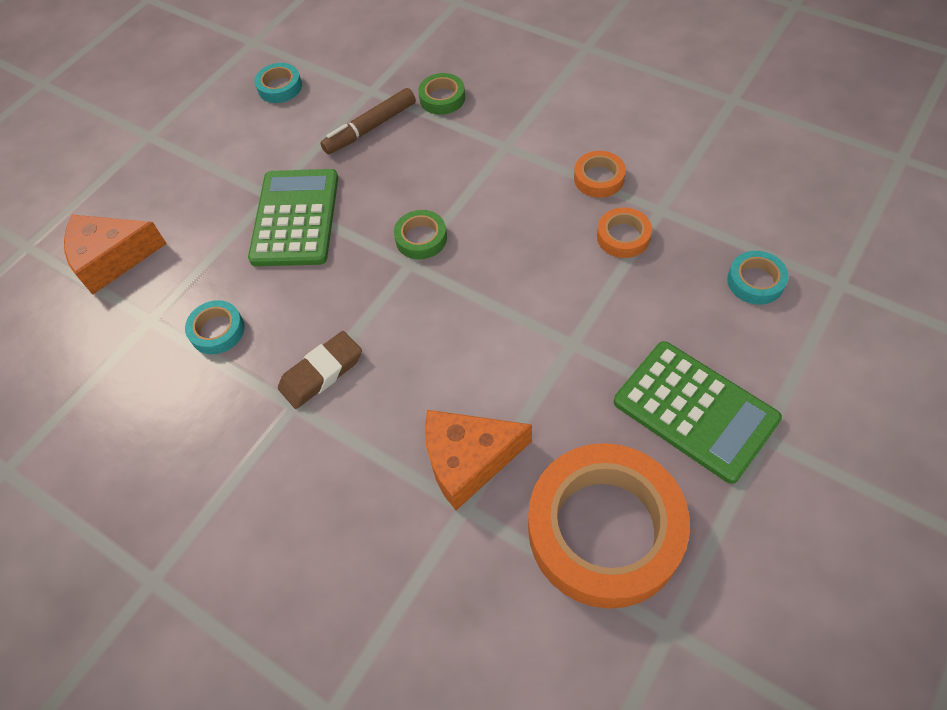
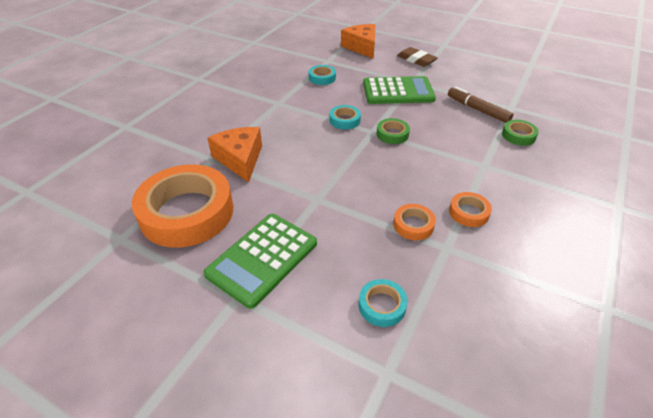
camera: 80 degrees right, 15 degrees down
turquoise tape [255,63,302,103] -> turquoise tape moved to [330,105,361,129]
brown eraser [278,331,362,409] -> brown eraser moved to [397,47,438,67]

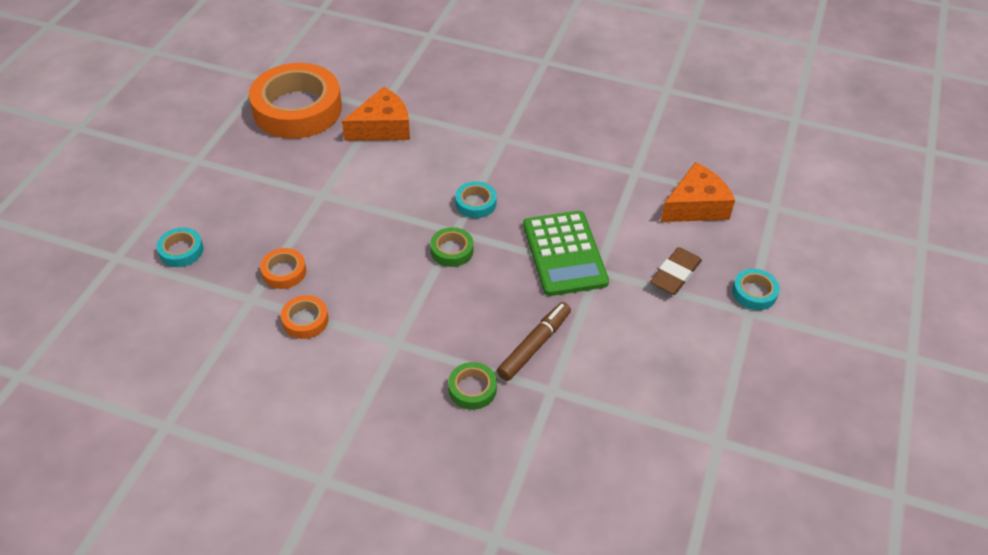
camera: 80 degrees right, 5 degrees up
green calculator [204,214,317,309] -> none
turquoise tape [308,65,336,85] -> turquoise tape moved to [732,269,780,310]

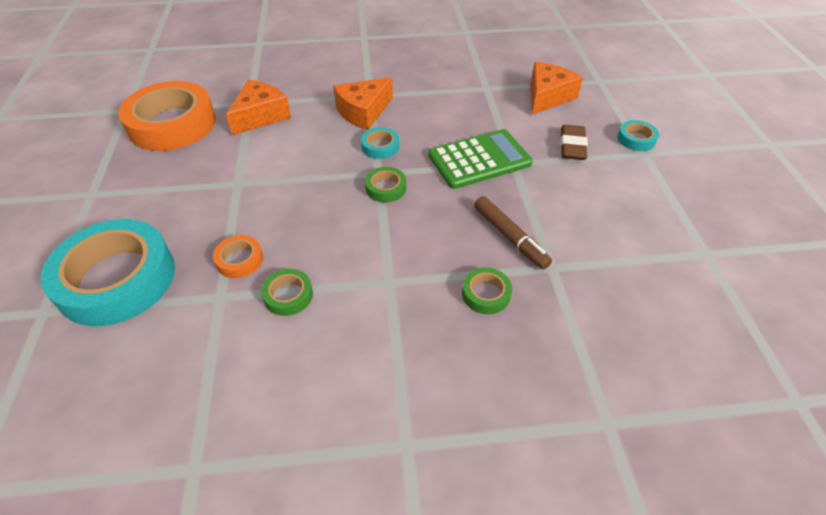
camera: 25 degrees left, 0 degrees up
turquoise tape [156,227,204,267] -> turquoise tape [41,219,175,326], size x2.35
orange tape [281,295,329,339] -> green tape [261,269,313,316]
brown marker [497,302,571,381] -> brown marker turned 135 degrees clockwise [474,196,552,269]
green calculator [523,211,609,296] -> green calculator turned 75 degrees counterclockwise [428,129,533,189]
none -> orange cheese [333,77,393,130]

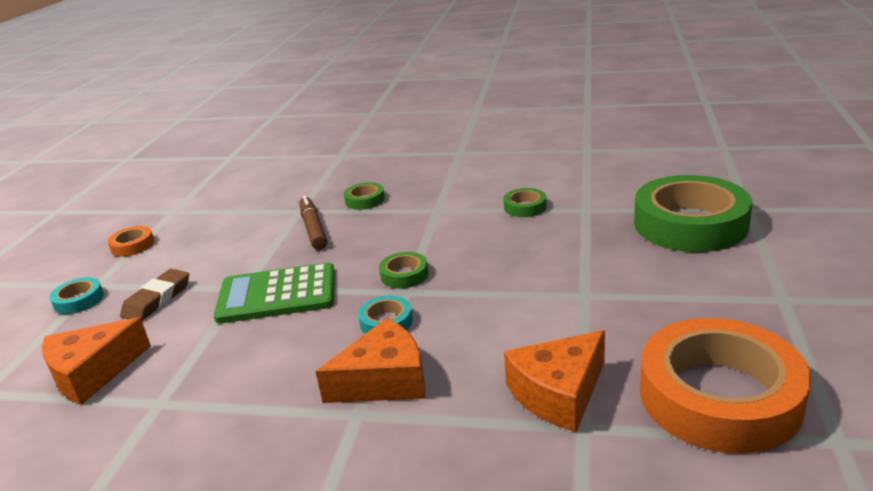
camera: 160 degrees left, 20 degrees down
turquoise tape [41,219,175,326] -> green tape [634,175,753,252]
orange tape [213,235,263,278] -> orange tape moved to [108,226,154,257]

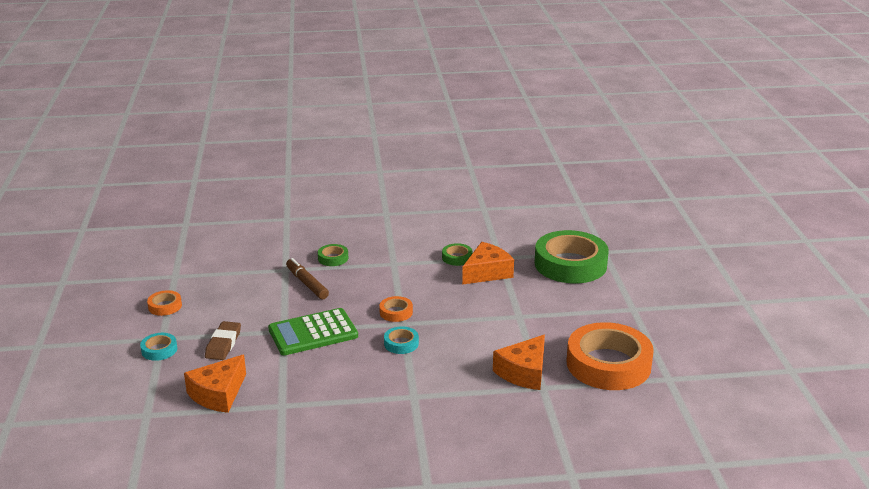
camera: 20 degrees left, 0 degrees up
orange cheese [315,318,426,403] -> orange cheese moved to [462,242,514,285]
green tape [379,252,429,288] -> orange tape [379,296,413,322]

